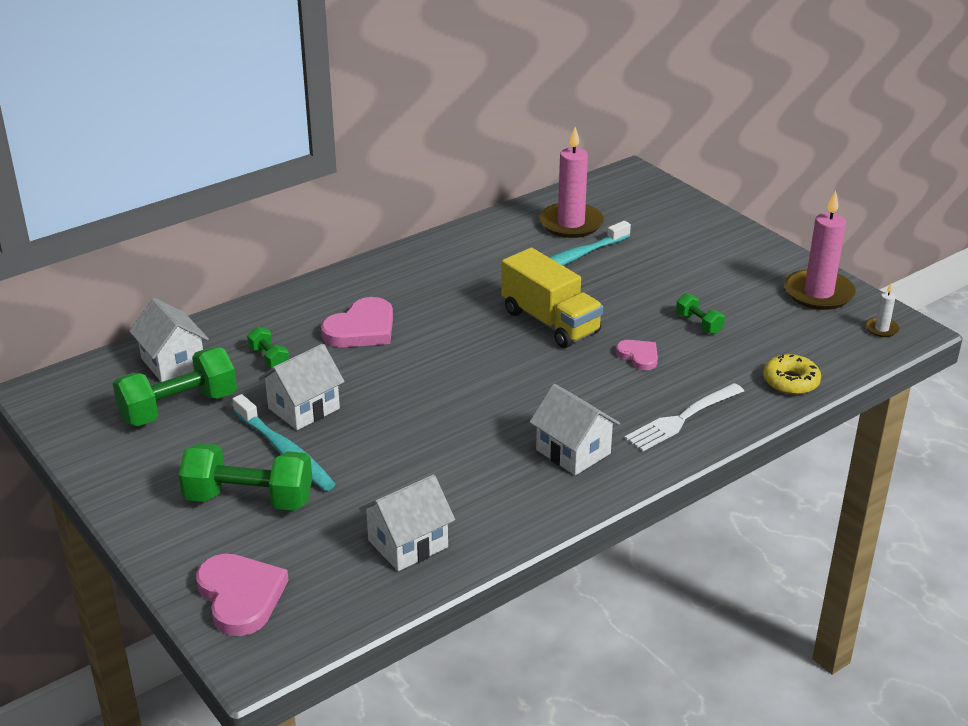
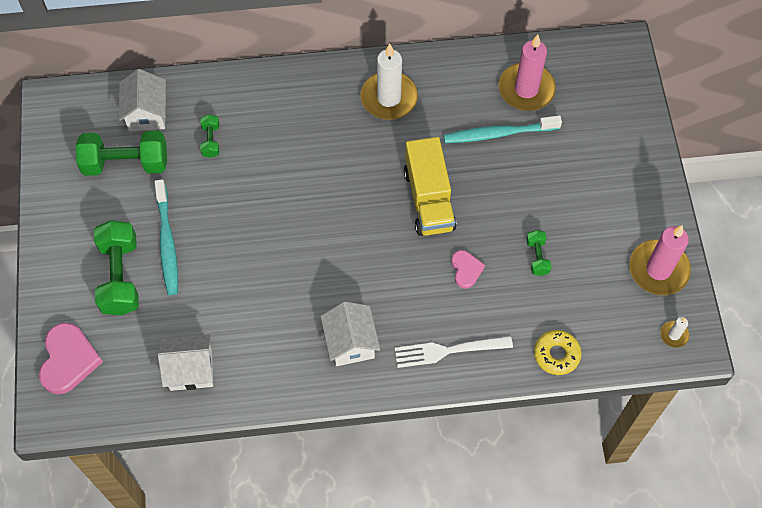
camera: 30 degrees right, 30 degrees up
green dumbbell [179,443,312,511] -> green dumbbell turned 45 degrees clockwise [94,220,139,316]
white house [258,344,345,430] -> none
pink heart [321,297,393,347] -> none
none -> white candle [360,44,418,120]

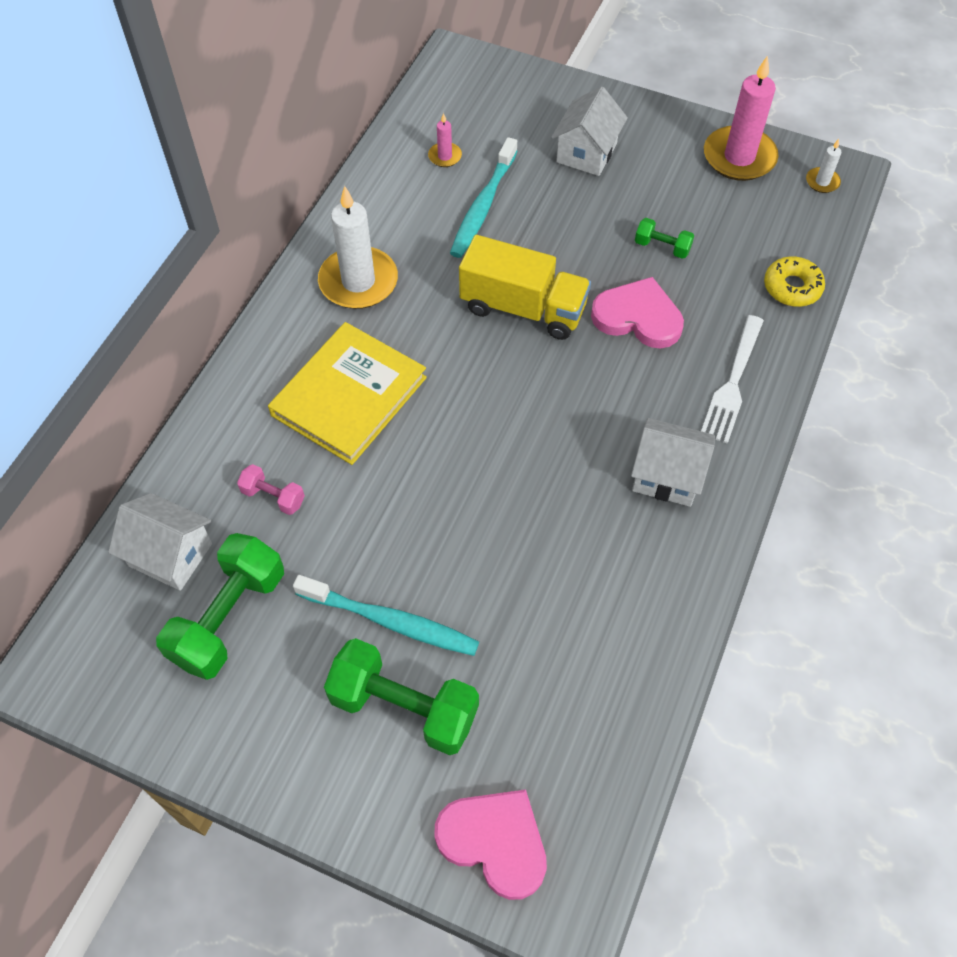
camera: 60 degrees left, 5 degrees down
white house [158,334,213,391] -> white house moved to [551,87,628,176]
green dumbbell [200,114,219,158] -> pink dumbbell [237,464,305,515]
pink heart [451,250,485,288] -> pink heart [591,277,684,349], size x1.76
pink candle [499,35,556,111] -> pink candle [428,113,462,167], size x0.46
none -> yellow book [268,322,427,465]

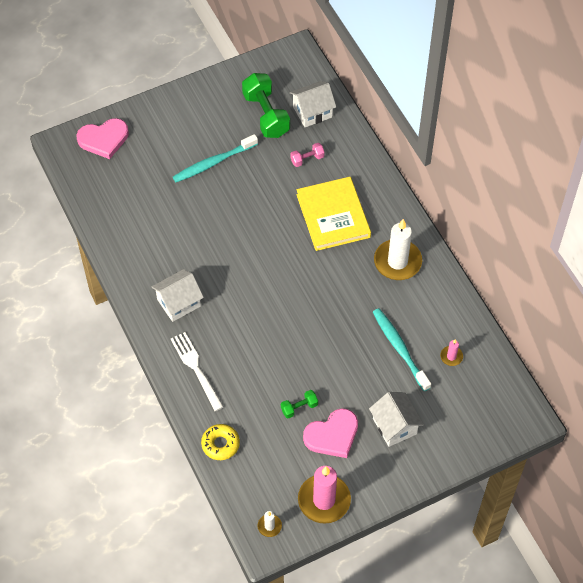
camera: 130 degrees right, 0 degrees up
green dumbbell [324,638,479,755] -> none
yellow truck [459,235,591,340] -> none
pink heart [591,277,684,349] -> pink heart moved to [303,408,358,458]

